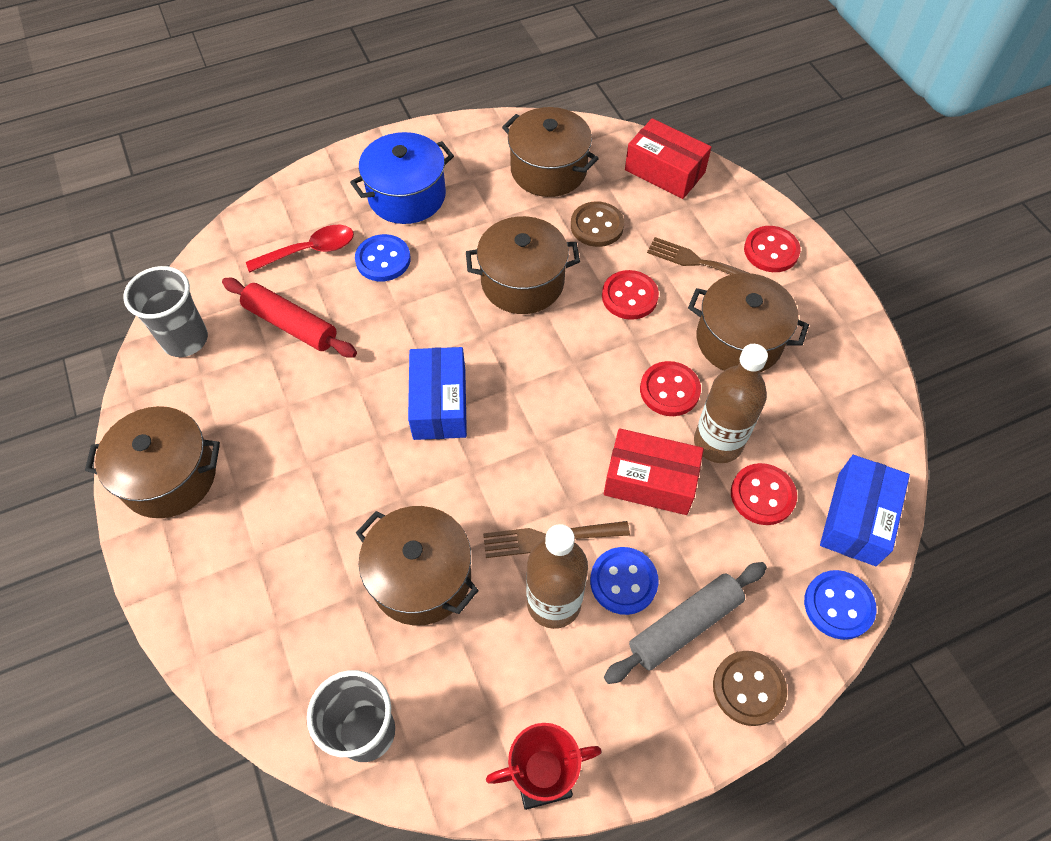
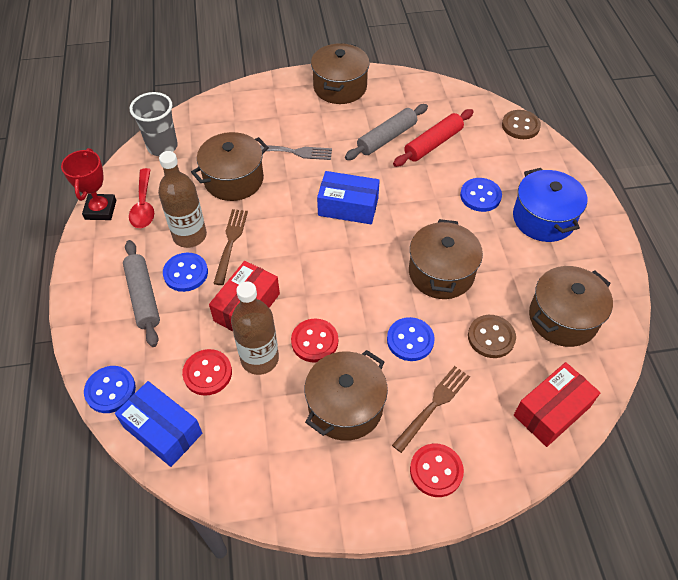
camera: 105 degrees right, 5 degrees down
grey cup [123,266,208,357] -> none
red spoon [246,225,354,273] -> red spoon moved to [129,168,154,228]
red button [602,270,659,320] -> blue button [387,317,435,361]
brown button [713,651,787,726] -> brown button moved to [502,110,541,139]
none -> grey fork [260,145,332,160]
none -> grey rolling pin [345,104,428,160]

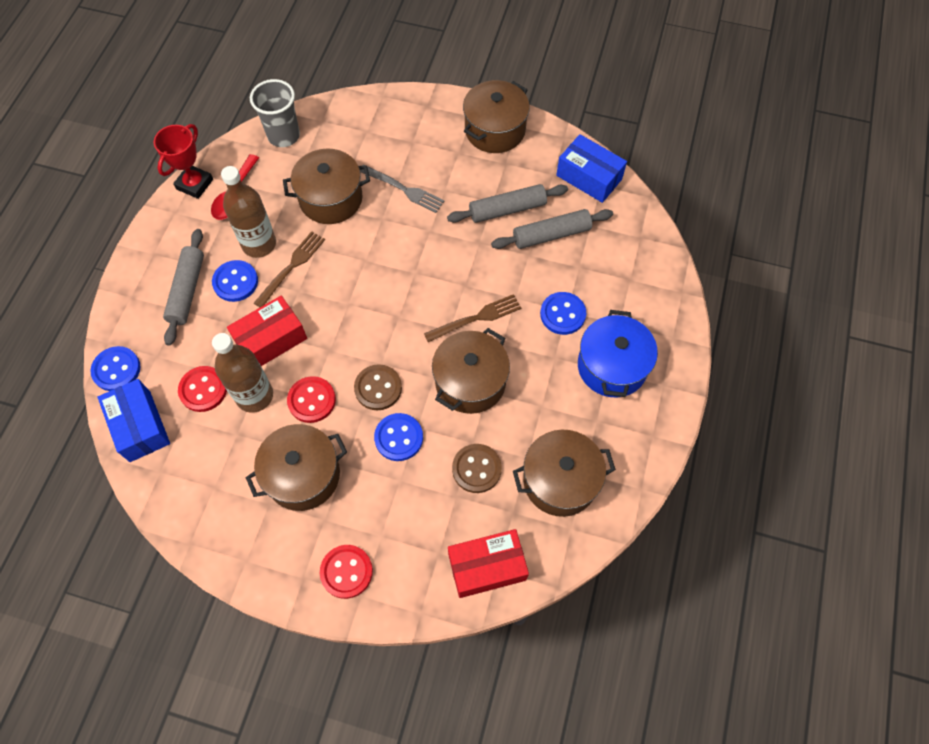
camera: 25 degrees right, 10 degrees up
blue box [317,171,380,225] -> blue box moved to [556,134,627,203]
brown fork [392,366,470,453] -> brown fork moved to [424,294,521,342]
red rolling pin [393,109,474,167] -> grey rolling pin [491,209,613,249]
brown button [502,110,541,139] -> brown button moved to [354,364,402,410]

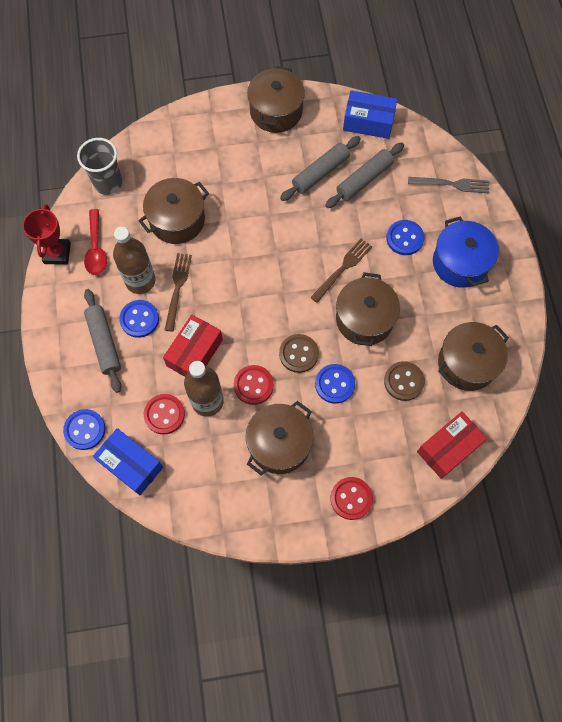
camera: 25 degrees left, 5 degrees up
grey fork [360,165,445,213] -> grey fork moved to [408,177,489,193]

